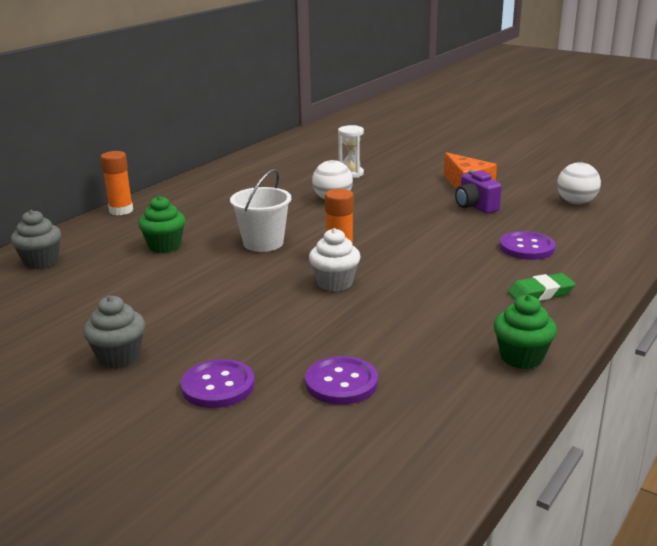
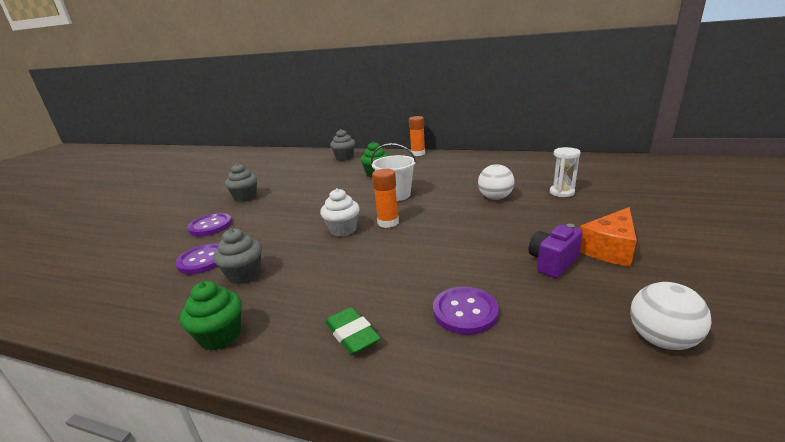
camera: 75 degrees right, 0 degrees up
none -> grey cupcake [213,228,262,284]

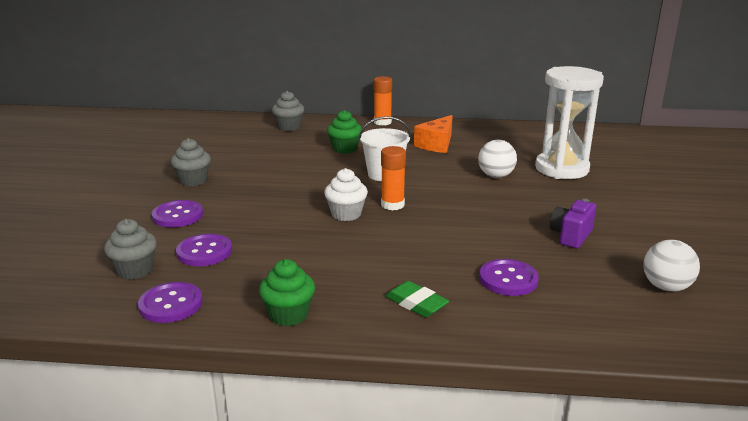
camera: 15 degrees left, 0 degrees up
grey cupcake [213,228,262,284] -> grey cupcake moved to [104,219,157,279]
white hourglass [550,147,581,197] -> white hourglass [535,66,604,179], size x2.12
orange cheese [580,207,637,267] -> orange cheese moved to [414,115,453,153]
none -> purple button [138,282,203,323]

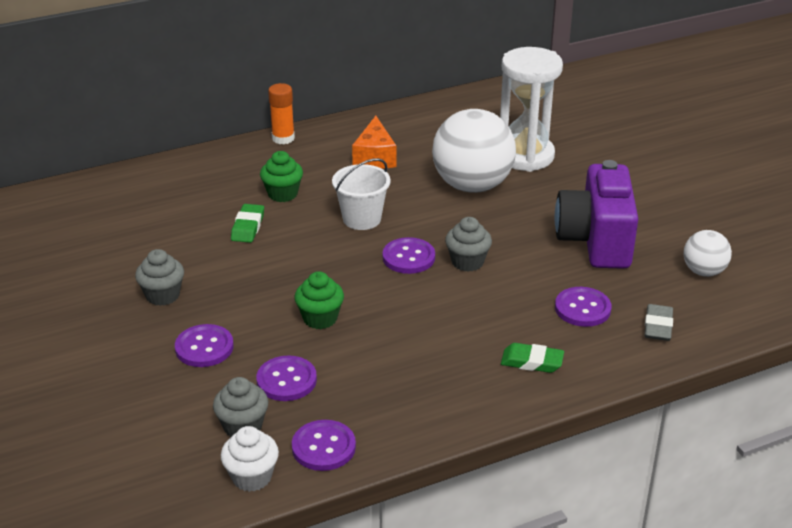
camera: 30 degrees left, 10 degrees up
green cupcake [259,259,315,326] -> green cupcake moved to [295,271,344,329]
grey cupcake [272,91,304,131] -> grey cupcake moved to [445,217,492,272]
white cupcake [324,168,368,221] -> white cupcake moved to [221,426,279,492]
orange glue stick [381,146,406,211] -> purple button [383,237,435,274]
white ball [478,140,517,178] -> white ball [432,109,516,193], size x1.96
purple camera [550,199,596,248] -> purple camera [554,160,638,269], size x2.04
none -> green eraser [231,204,264,243]
none -> grey eraser [644,304,673,341]

